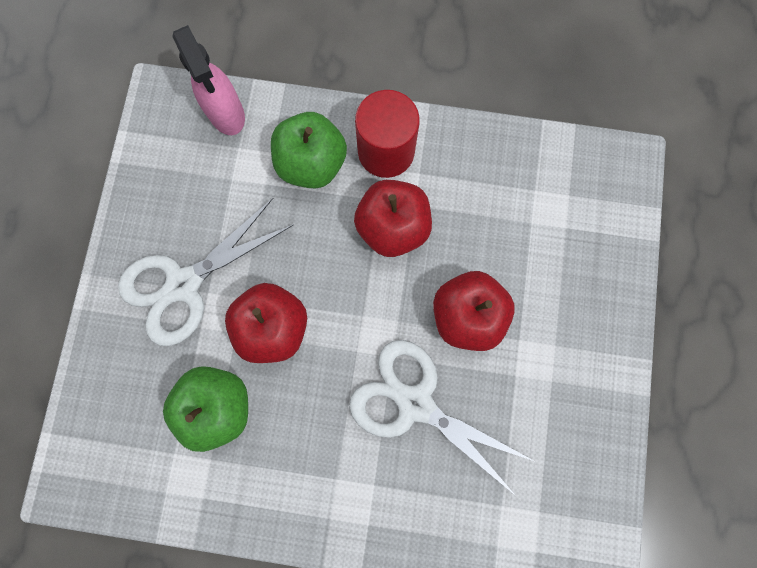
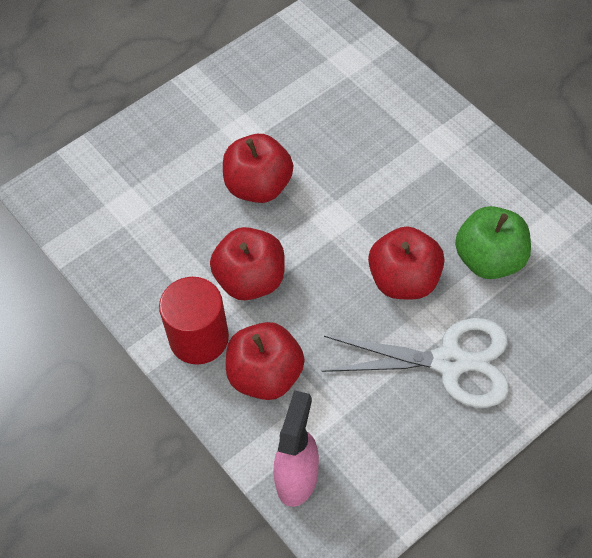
camera: 135 degrees left, 20 degrees down
green apple [271,112,347,189] -> red apple [226,322,305,400]
white scissors [349,340,536,497] -> none

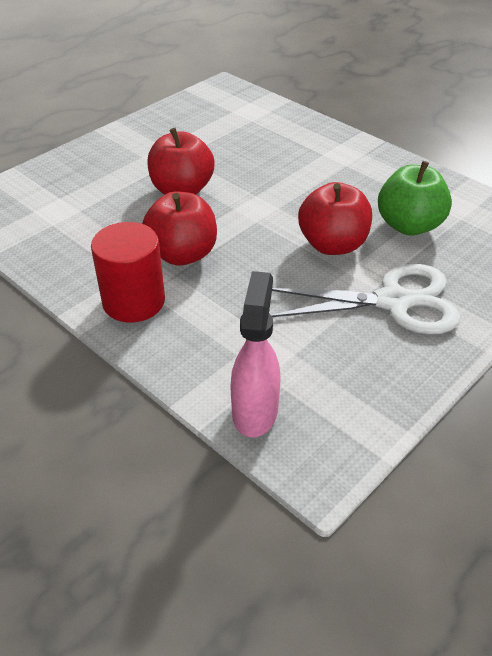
camera: 10 degrees left, 15 degrees down
red apple [226,322,305,400] -> none

